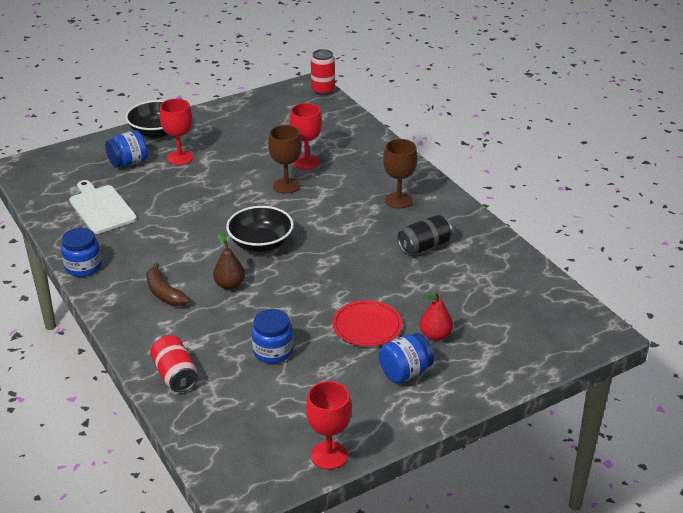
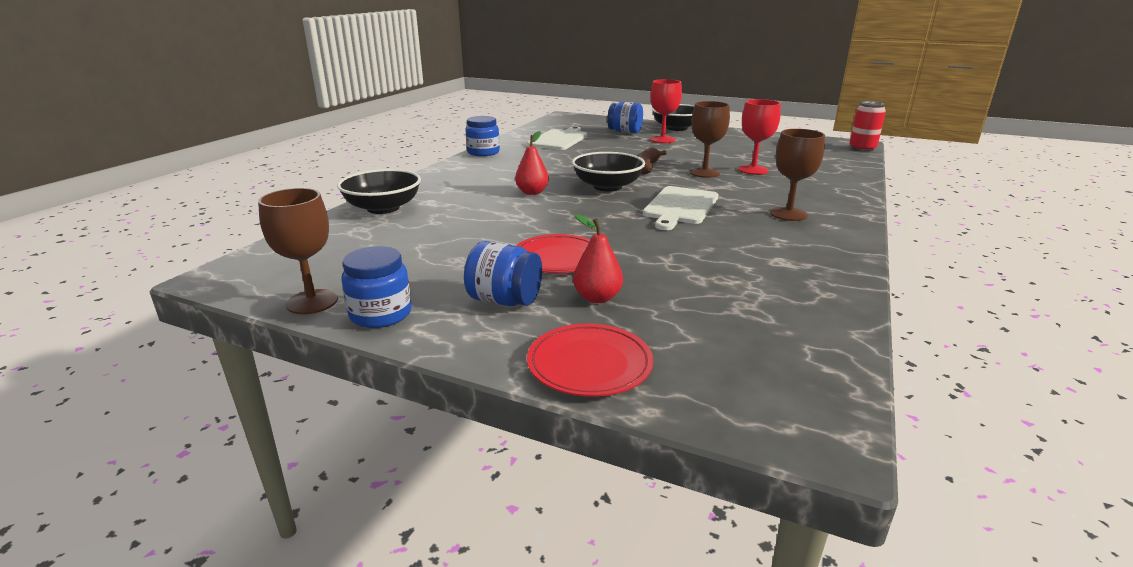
camera: 55 degrees right, 10 degrees down
brown banana [146,262,190,306] -> brown banana moved to [637,147,667,174]
red can [150,335,198,392] -> black bowl [337,169,421,214]
brown pear [213,232,245,290] -> red pear [515,131,549,195]
blue jar [251,309,293,364] -> blue jar moved to [342,246,412,328]
red goblet [306,381,352,470] -> brown goblet [258,188,338,314]
black can [398,215,453,255] -> none
none -> red plate [527,324,653,397]
none -> white cutting board [643,186,718,230]

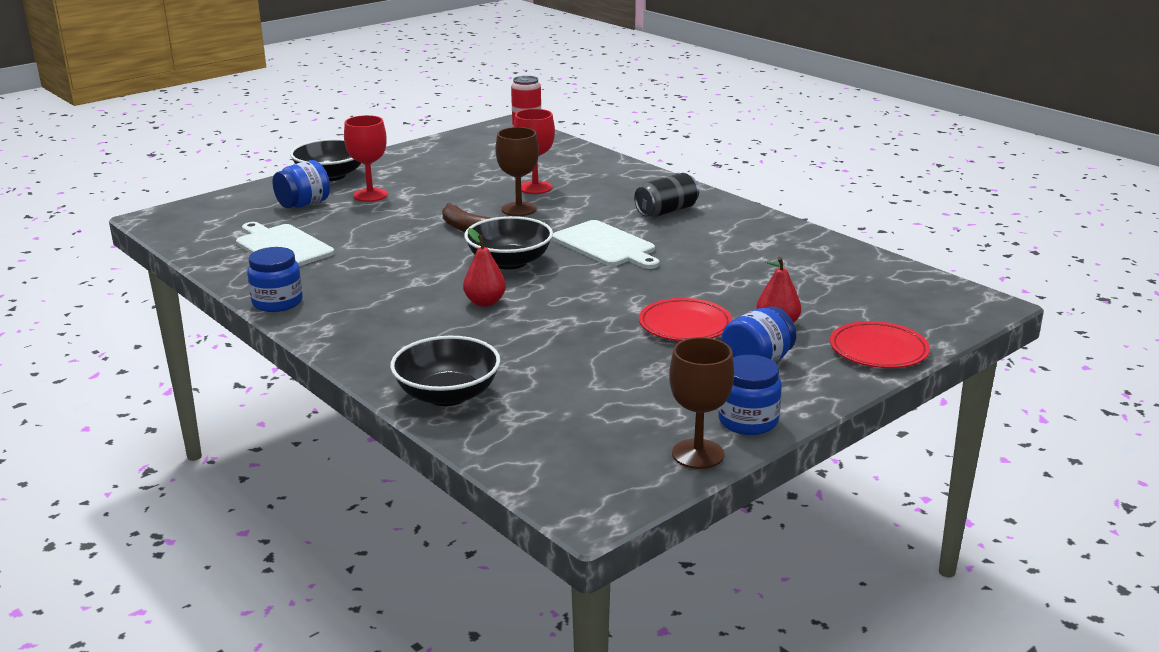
camera: 65 degrees left, 0 degrees up
brown goblet [770,129,825,221] -> black can [634,173,699,217]

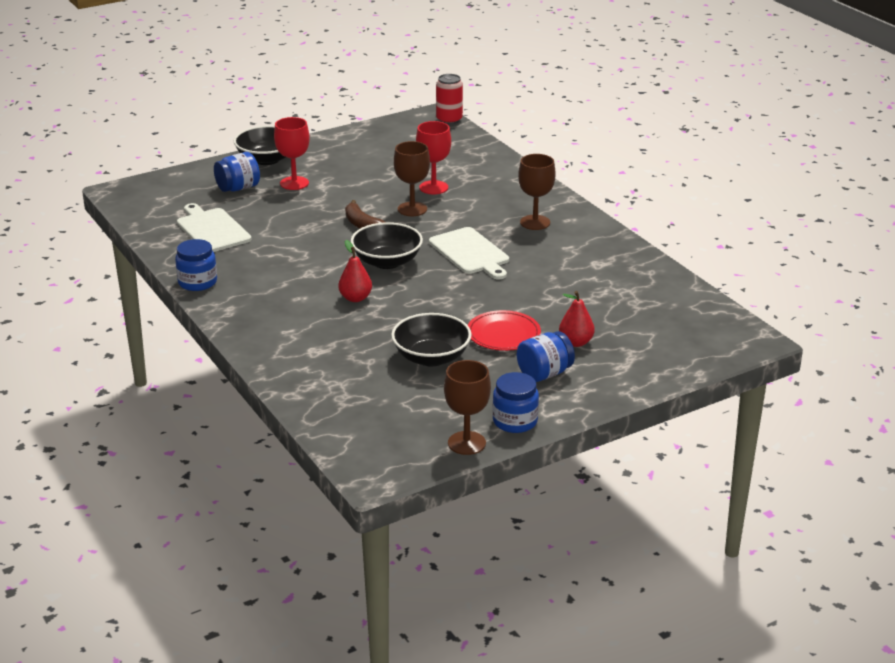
camera: 10 degrees right, 5 degrees up
black bowl [390,336,501,406] -> black bowl moved to [391,313,471,366]
black can [634,173,699,217] -> brown goblet [518,154,555,230]
red plate [830,321,930,368] -> none

